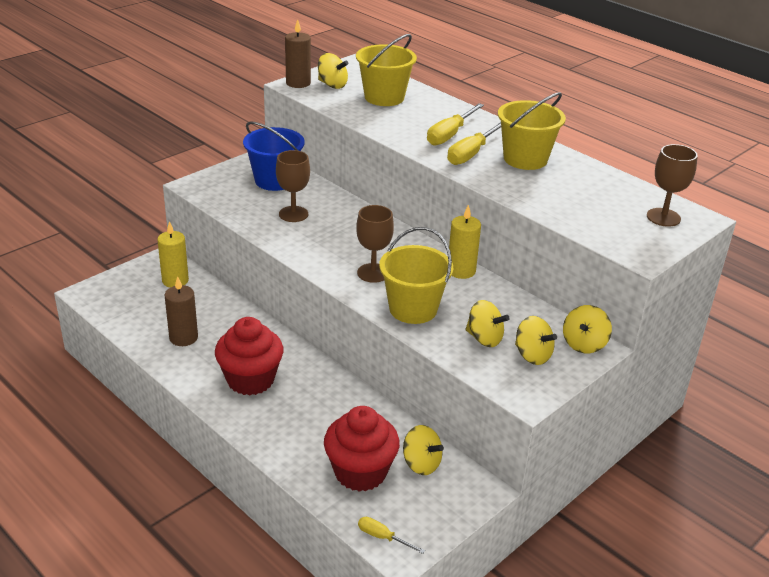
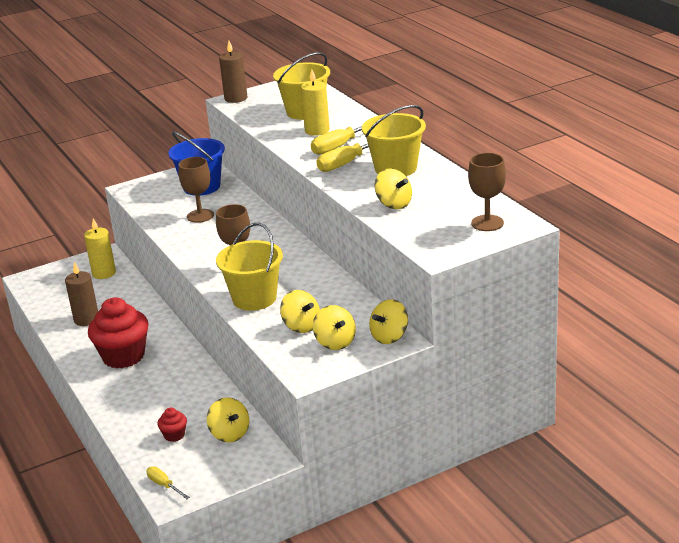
camera: 20 degrees right, 5 degrees down
yellow spinning top [318,53,348,89] -> yellow spinning top moved to [375,169,412,209]
red cupcake [324,406,400,492] -> red cupcake [157,407,187,442], size x0.44
yellow candle [449,205,481,279] -> yellow candle moved to [301,69,330,136]

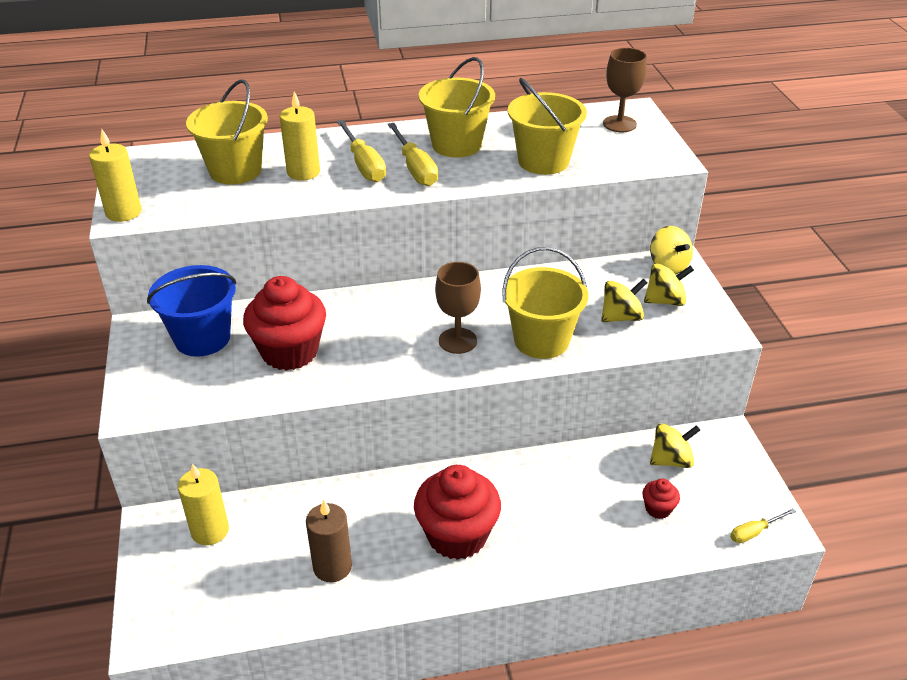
camera: 75 degrees left, 10 degrees up
brown goblet [179,157,214,223] -> red cupcake [243,276,326,371]
brown candle [219,41,247,103] -> yellow candle [89,129,142,222]
yellow spinning top [375,169,412,209] -> yellow bucket [508,78,587,175]

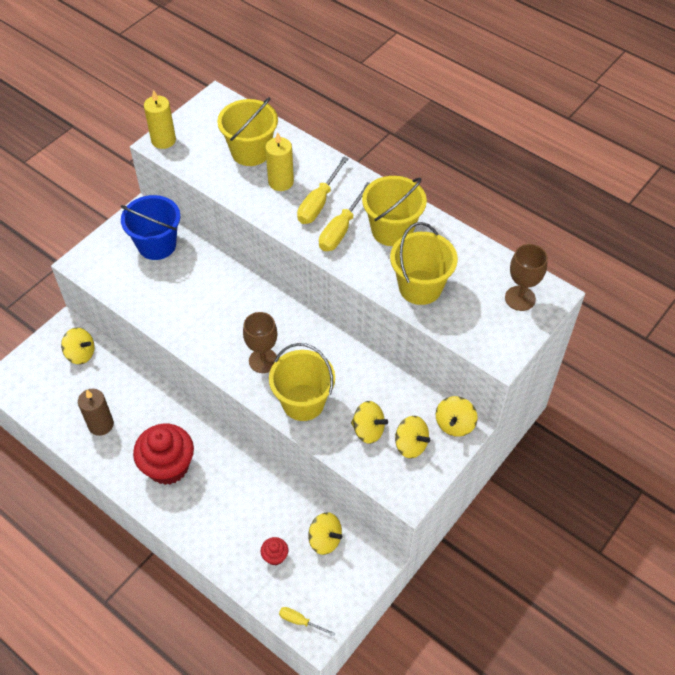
camera: 50 degrees right, 15 degrees up
yellow candle [178,463,229,545] -> yellow spinning top [61,328,95,364]
red cupcake [243,276,326,371] -> none

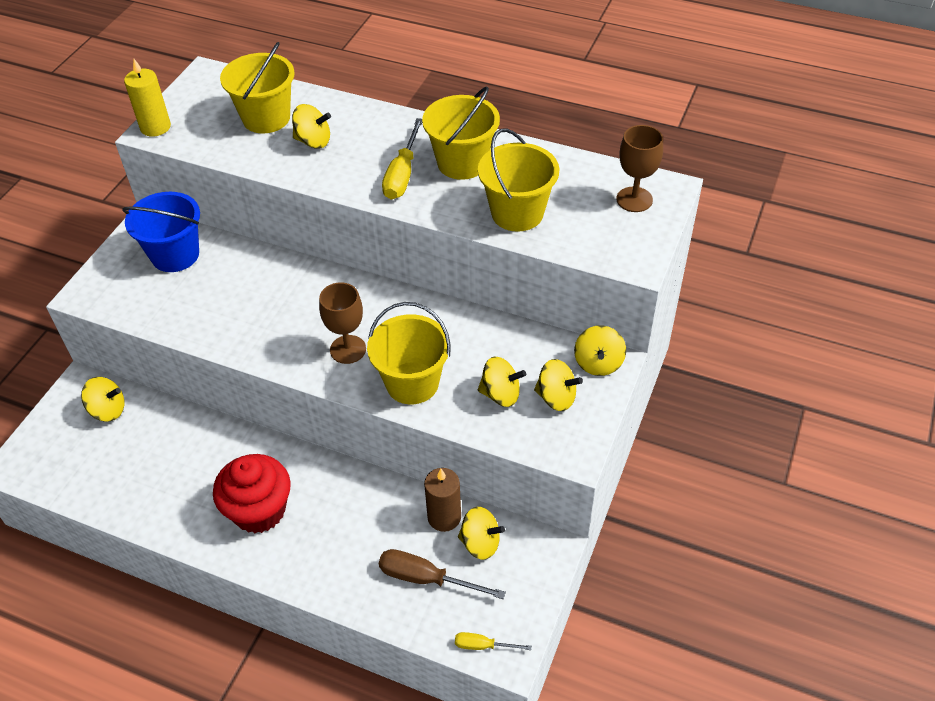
camera: 15 degrees left, 5 degrees down
brown candle [78,389,114,436] -> brown candle moved to [424,468,461,532]
red cupcake [261,537,289,566] -> brown screwdriver [379,549,506,599]
yellow candle [265,132,294,191] -> yellow spinning top [292,104,331,149]
yellow screwdriver [297,156,349,224] -> none

